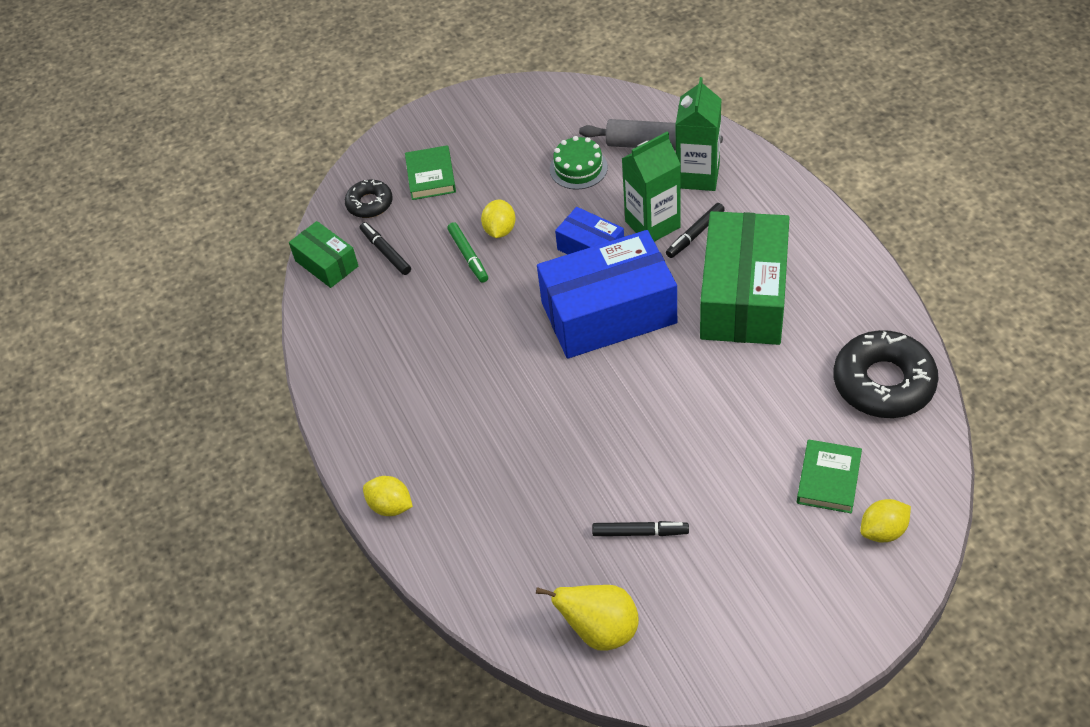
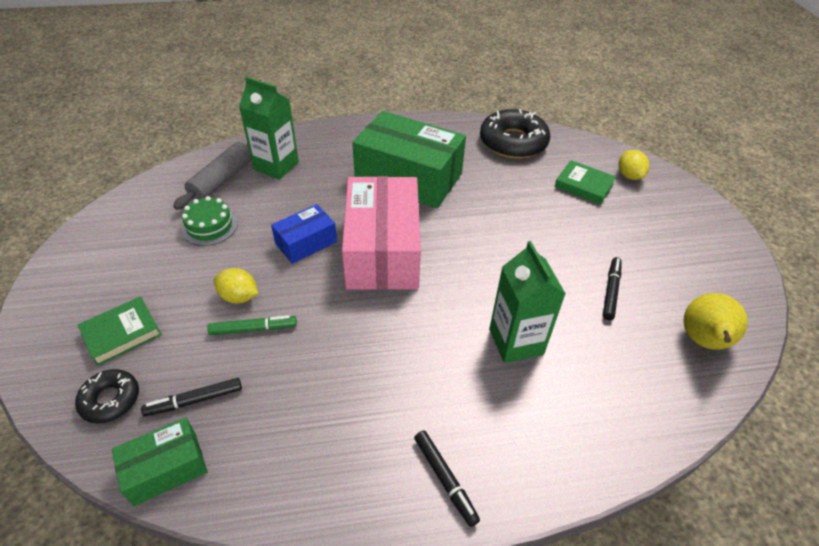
camera: 80 degrees left, 5 degrees down
yellow lemon [363,476,413,516] -> none
green book [405,145,456,200] -> green book turned 45 degrees counterclockwise [78,296,162,366]
blue box [537,230,677,359] -> pink box [342,176,421,290]
green carton [622,131,681,242] -> green carton moved to [489,241,566,363]
black marker [666,203,725,258] -> black marker moved to [414,431,480,527]

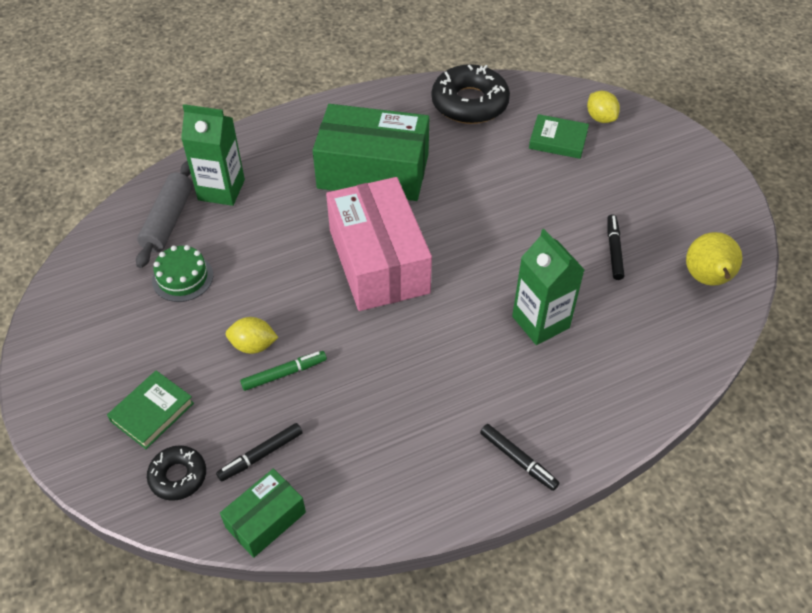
camera: 15 degrees left, 5 degrees up
blue box [271,204,337,264] -> none

